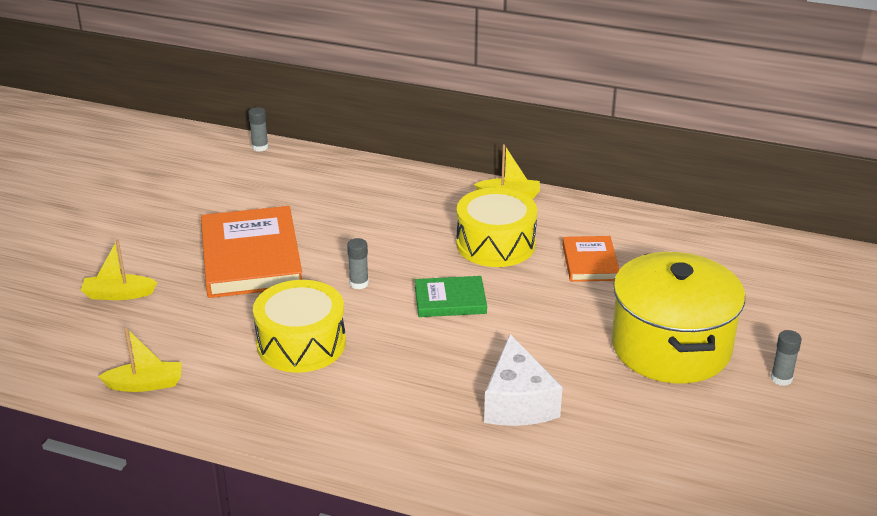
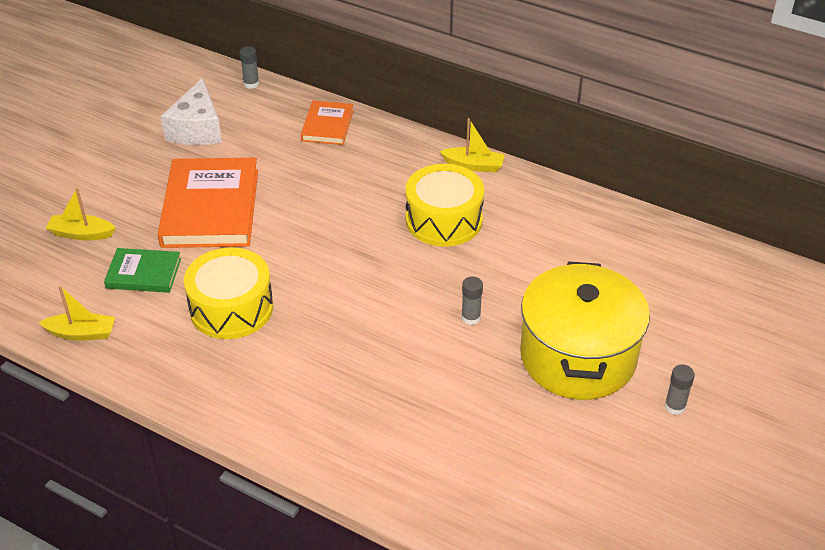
camera: 10 degrees right, 10 degrees up
grey glue stick [347,238,369,289] -> grey glue stick moved to [461,276,483,325]
green book [415,276,487,317] -> green book moved to [104,248,181,293]
white cheese [484,334,562,426] -> white cheese moved to [161,78,222,145]
orange book [562,236,620,282] -> orange book moved to [301,101,354,145]

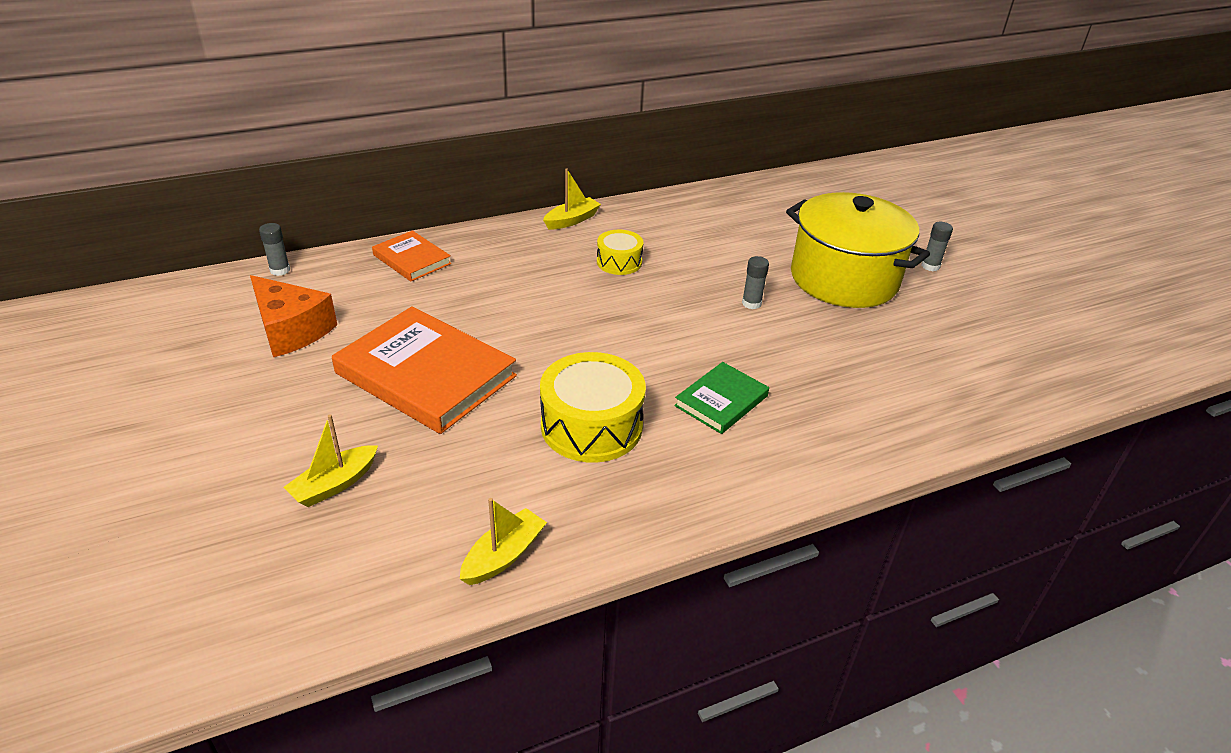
camera: 55 degrees left, 5 degrees down
green book [104,248,181,293] -> green book moved to [674,362,769,434]
white cheese [161,78,222,145] -> orange cheese [250,275,337,357]
yellow drum [405,164,484,247] -> yellow drum [597,230,644,275], size x0.57

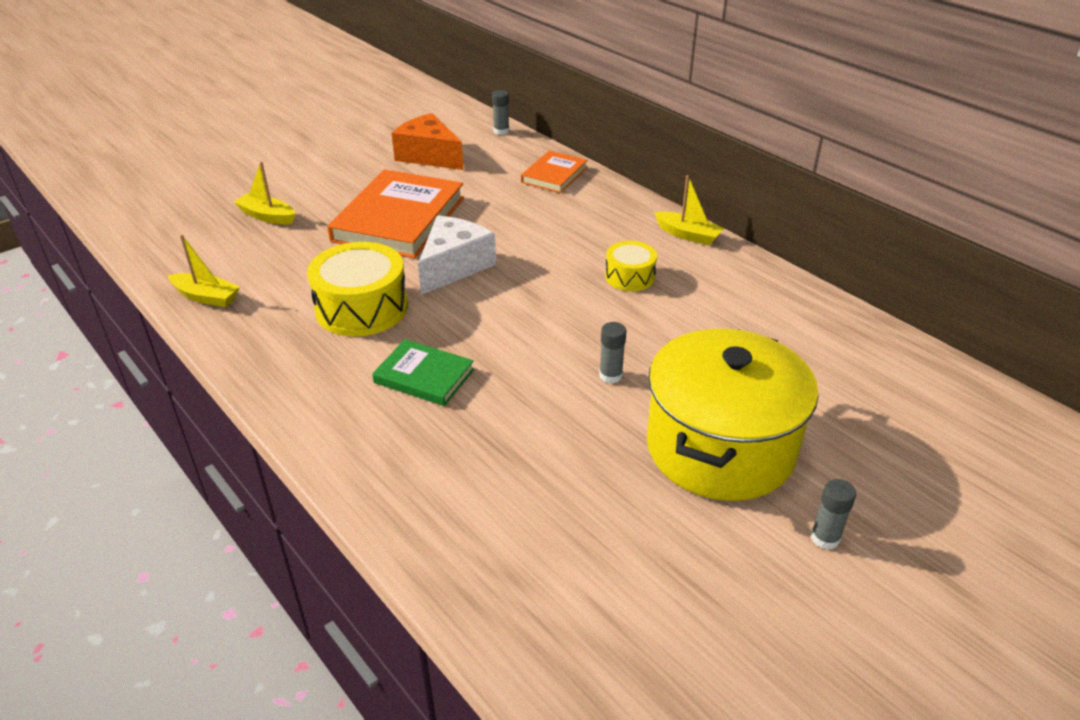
camera: 75 degrees right, 0 degrees up
orange cheese [250,275,337,357] -> orange cheese turned 105 degrees clockwise [392,113,463,170]
none -> white cheese [418,216,496,295]

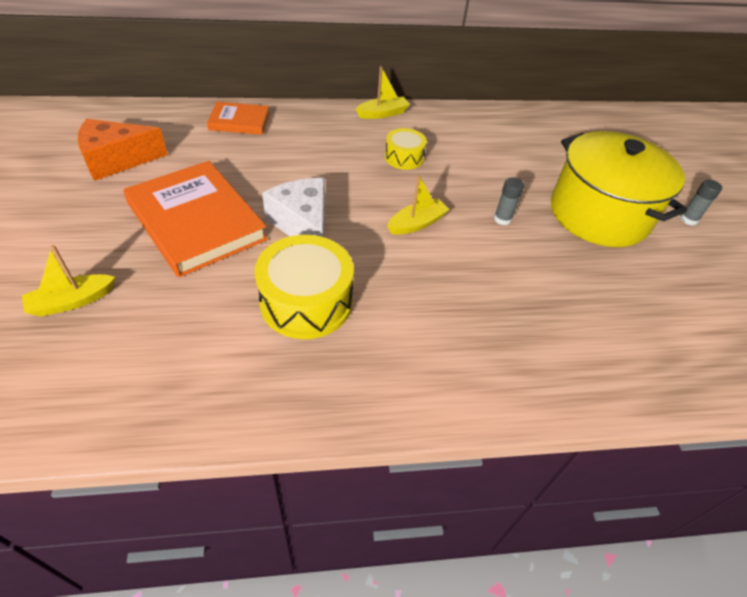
camera: 60 degrees left, 10 degrees up
yellow boat [168,234,240,307] -> yellow boat moved to [387,175,450,235]
green book [372,339,474,406] -> none
grey glue stick [492,90,509,135] -> none
orange book [521,151,588,193] -> orange book turned 60 degrees counterclockwise [207,102,270,135]

